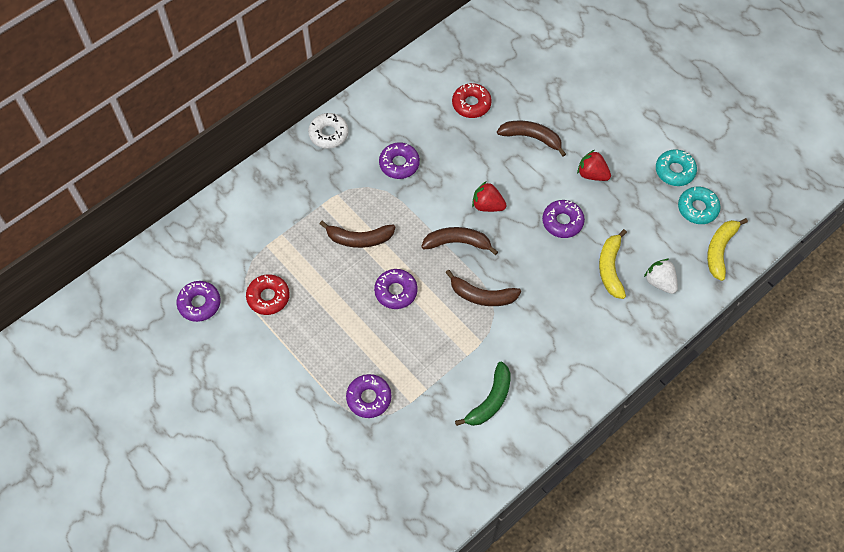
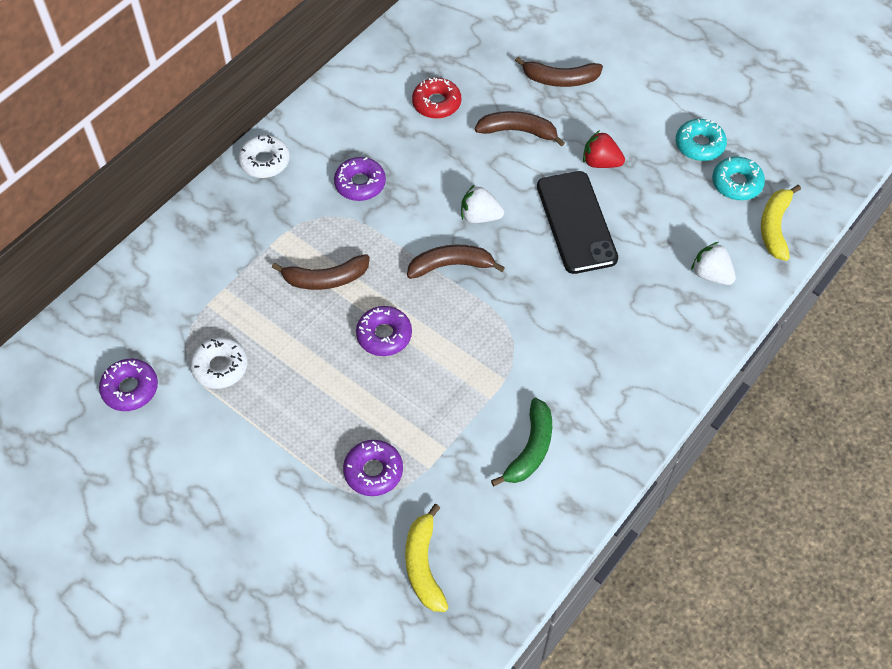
camera: 10 degrees left, 5 degrees down
red donut [246,274,290,315] -> white donut [190,337,248,389]
brown banana [445,270,521,306] -> brown banana moved to [515,57,603,87]
red strawberry [472,181,506,212] -> white strawberry [461,184,504,223]
purple donut [542,200,585,238] -> black phone [537,171,618,274]
yellow banana [599,229,627,299] -> yellow banana moved to [405,504,448,612]

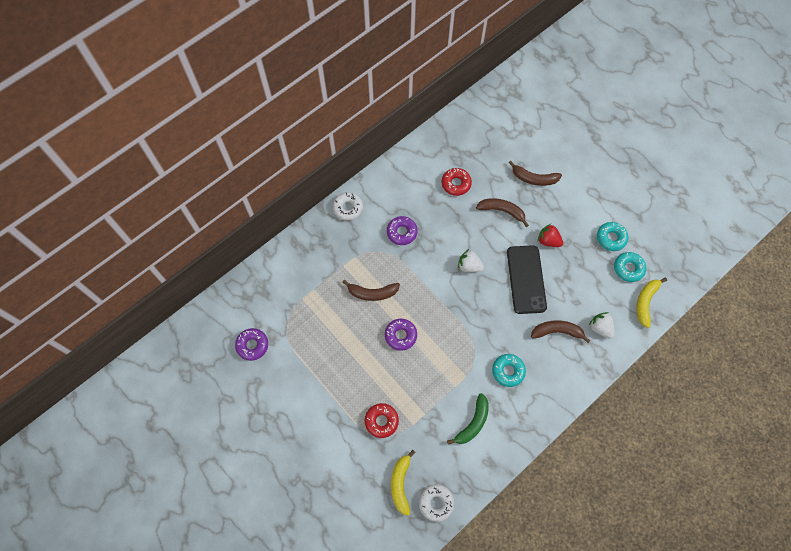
camera: 10 degrees right, 10 degrees up
white donut [190,337,248,389] -> white donut moved to [419,484,454,522]
purple donut [343,440,403,496] -> red donut [365,403,399,438]
brown banana [407,245,505,279] -> brown banana moved to [531,320,590,343]
none -> turquoise donut [492,354,526,387]

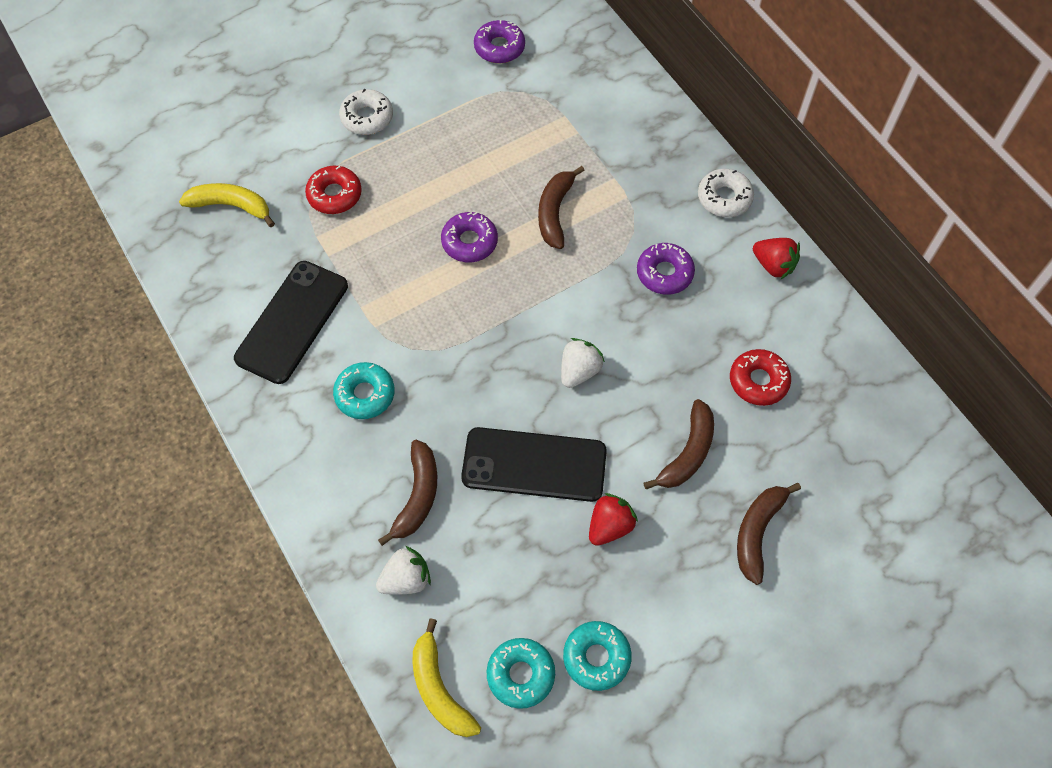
camera: 100 degrees right, 5 degrees down
white donut [419,484,454,522] -> white donut moved to [339,89,393,135]
green banana [447,393,489,445] -> black phone [234,261,348,384]
yellow banana [636,278,667,328] -> yellow banana turned 150 degrees counterclockwise [412,618,481,737]
none -> red strawberry [753,238,800,280]

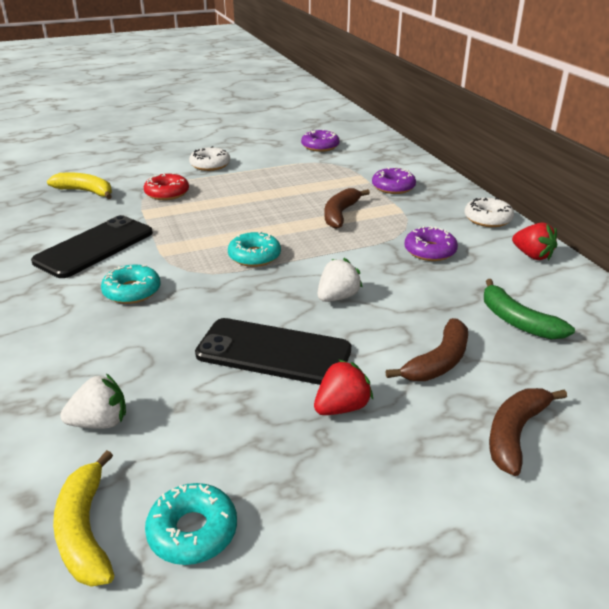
camera: 10 degrees right, 30 degrees down
brown banana [378,440,437,546] -> none
purple donut [441,212,498,262] -> purple donut moved to [372,167,416,194]
turquoise donut [563,621,632,691] -> turquoise donut moved to [228,231,281,267]
red donut [730,349,791,406] -> green banana [484,279,575,339]

